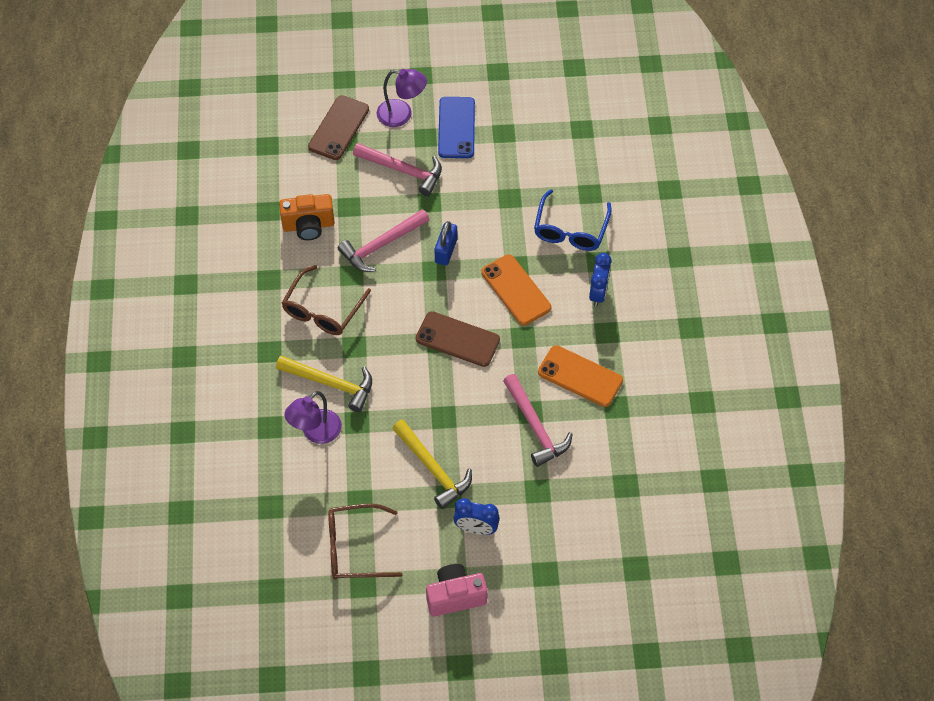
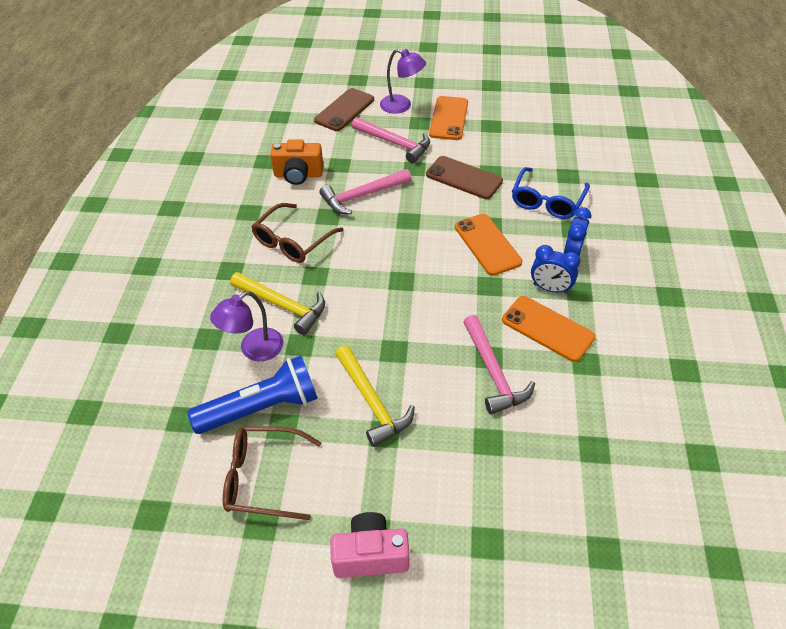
camera: 10 degrees right, 10 degrees down
brown phone [416,311,500,367] -> brown phone moved to [426,156,503,199]
blue padlock [434,221,457,265] -> none
blue phone [438,97,475,158] -> orange phone [429,96,468,140]
blue clock [453,498,500,535] -> blue clock moved to [531,245,581,294]
none -> blue flashlight [187,356,318,434]

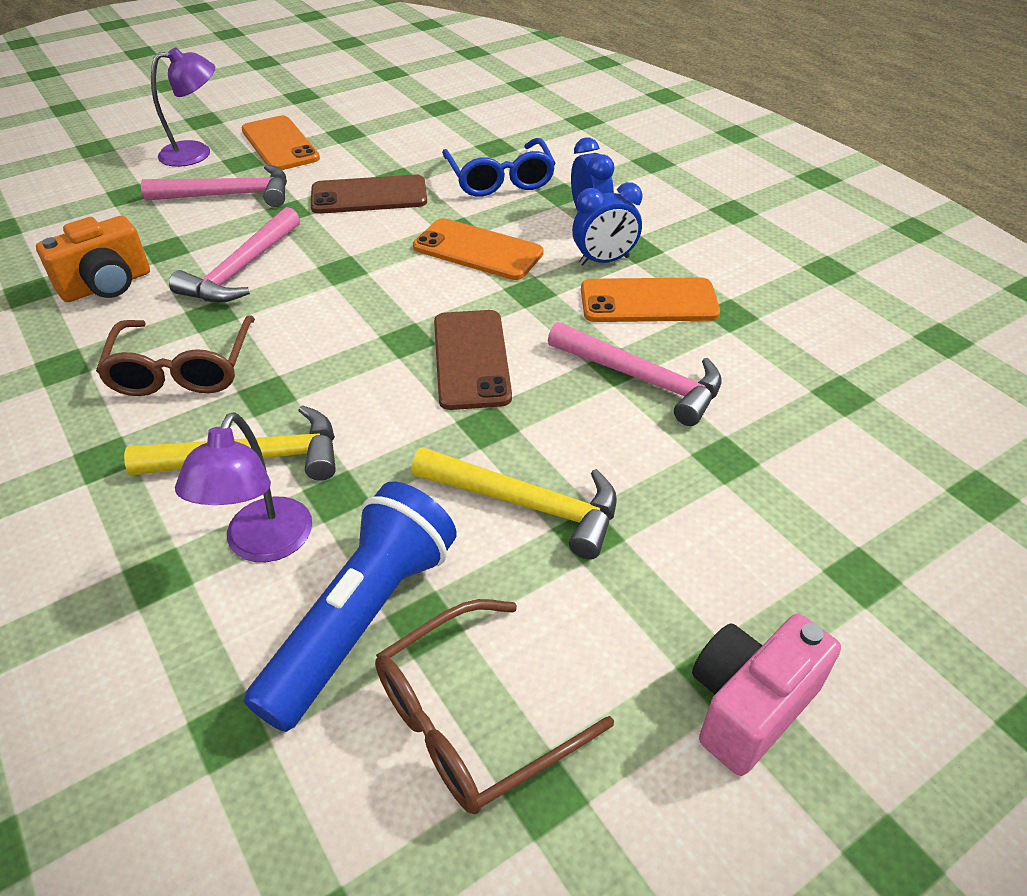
camera: 40 degrees left, 5 degrees down
brown phone [314,88,374,131] -> brown phone moved to [434,310,512,410]

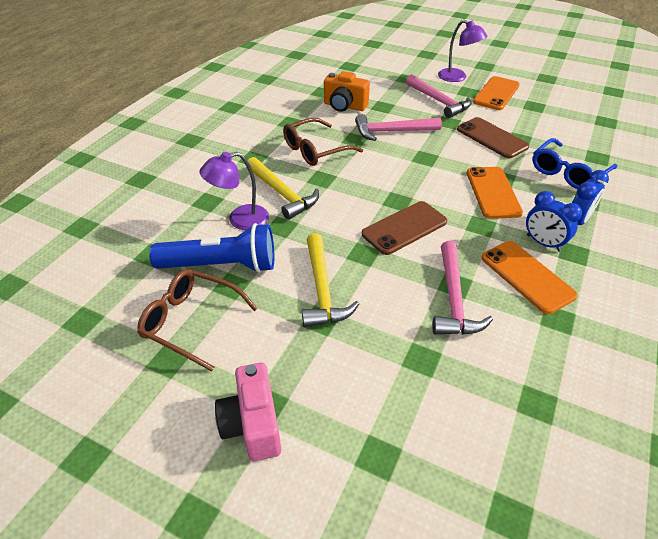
camera: 60 degrees right, 0 degrees up
pink camera [692,614,841,776] -> pink camera turned 120 degrees counterclockwise [215,362,281,461]

